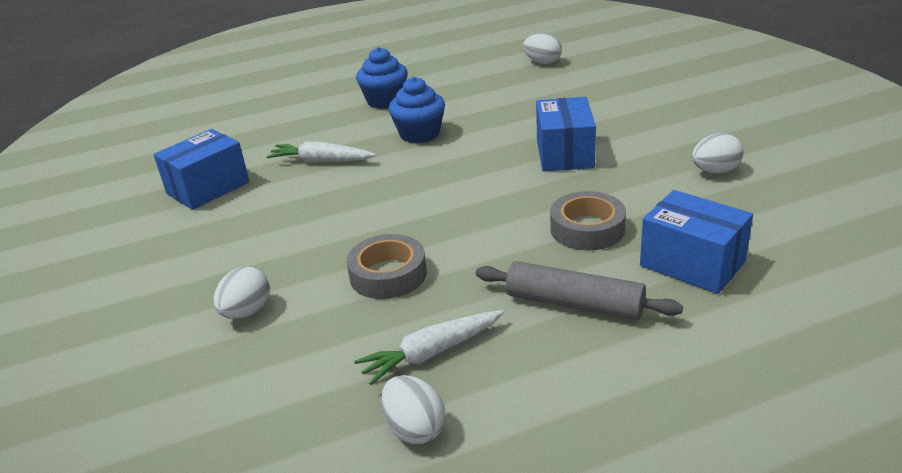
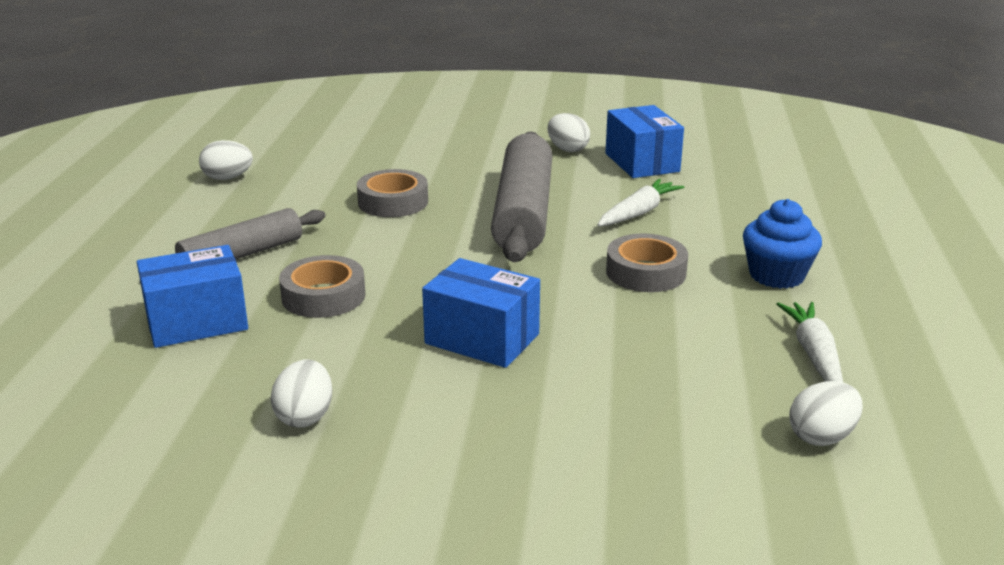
camera: 115 degrees right, 5 degrees down
white egg [214,267,270,319] -> white egg moved to [548,113,590,152]
white carrot [354,310,504,385] -> white carrot moved to [777,302,843,382]
blue cupcake [389,77,445,143] -> grey tape [606,233,688,292]
none -> grey rolling pin [491,132,552,262]

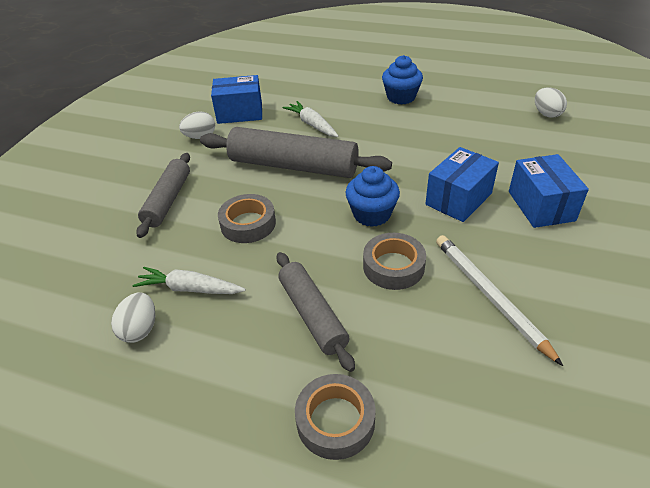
camera: 75 degrees left, 15 degrees up
blue box [137,245,248,348] -> blue box moved to [509,154,589,228]
white egg [271,359,332,428] -> none
grey tape [606,233,688,292] -> grey tape moved to [295,374,376,460]
white carrot [777,302,843,382] -> white carrot moved to [133,267,246,294]
none -> grey rolling pin [136,153,190,238]
none -> blue cupcake [345,166,400,227]
none -> white pencil [436,235,563,366]

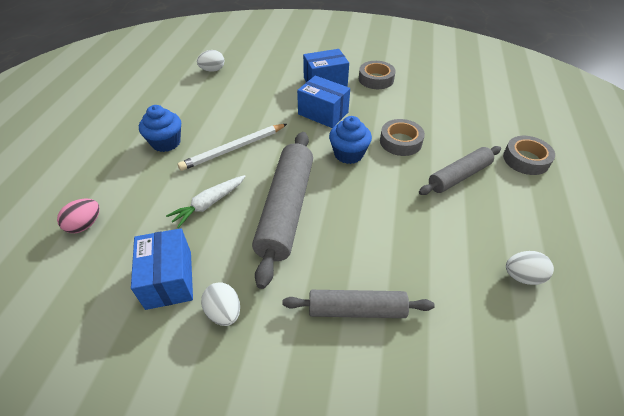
camera: 100 degrees left, 5 degrees up
white carrot [133,267,246,294] -> none
grey tape [218,194,276,243] -> grey tape moved to [359,61,396,89]
white pencil [436,235,563,366] -> white pencil moved to [178,124,287,171]
none -> pink egg [57,198,100,233]

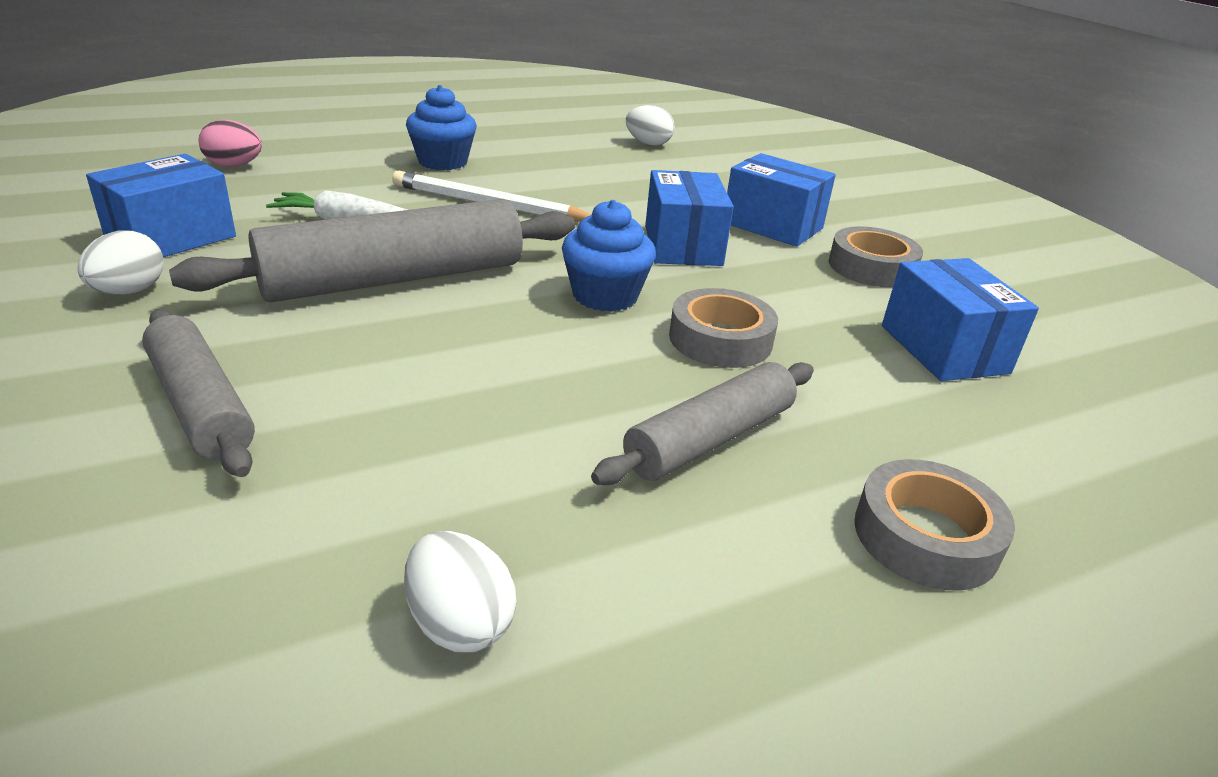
camera: 50 degrees right, 15 degrees down
grey rolling pin [419,146,501,195] -> grey rolling pin turned 60 degrees counterclockwise [591,362,814,485]
none -> blue box [882,258,1039,381]

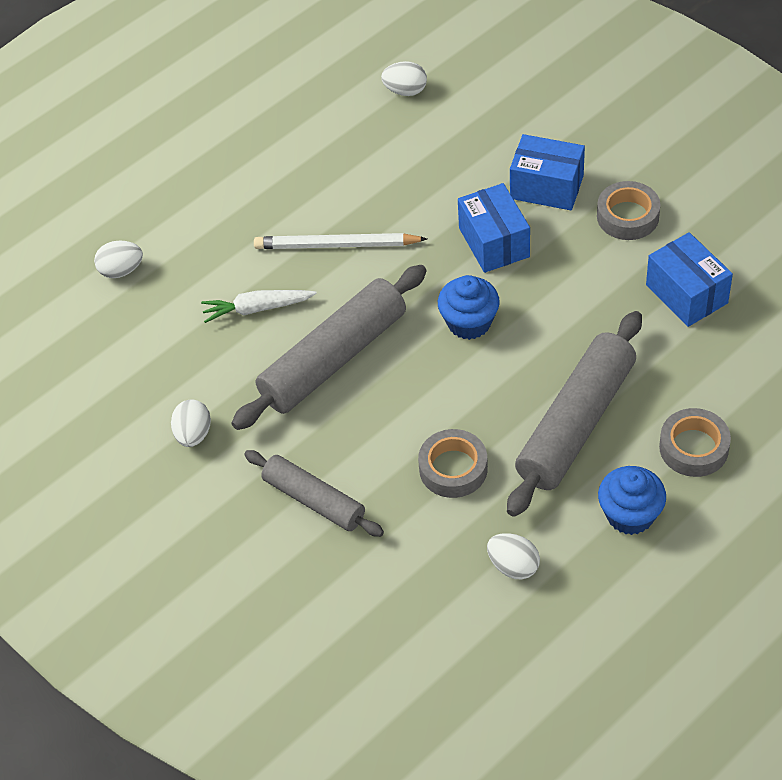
camera: 10 degrees left, 20 degrees up
blue box [86,154,236,257] -> none
pink egg [199,120,262,167] -> white egg [94,241,143,278]
blue cupcake [406,85,477,170] -> blue cupcake moved to [598,466,666,535]
grey rolling pin [591,362,814,485] -> grey rolling pin [507,311,642,517], size x1.63
grey tape [669,288,778,368] -> grey tape moved to [418,429,488,498]

